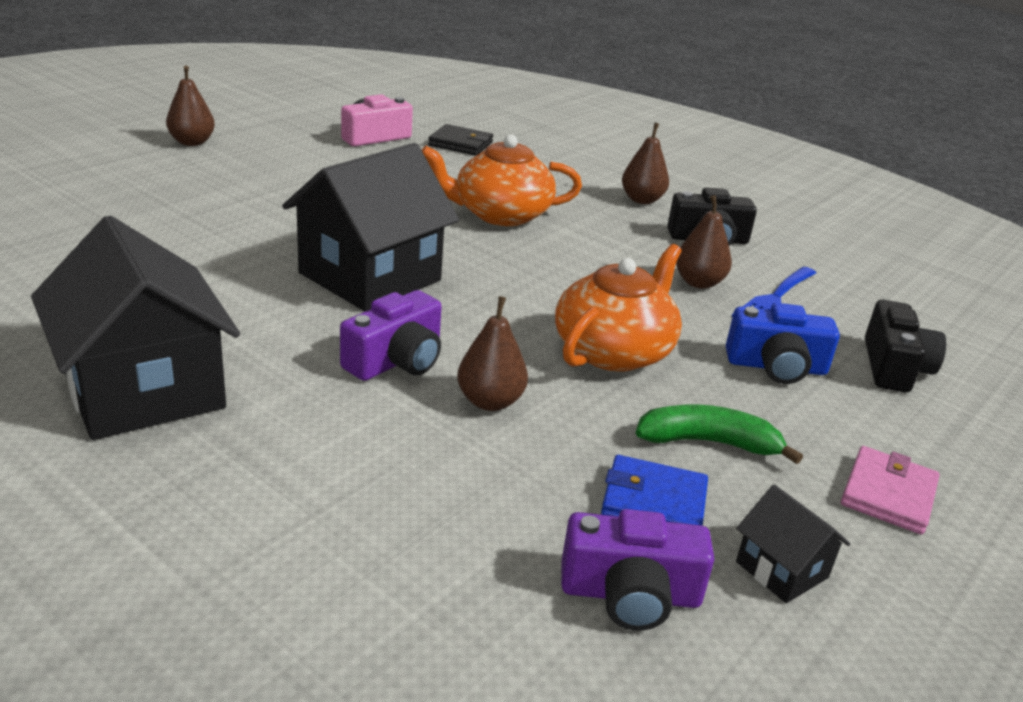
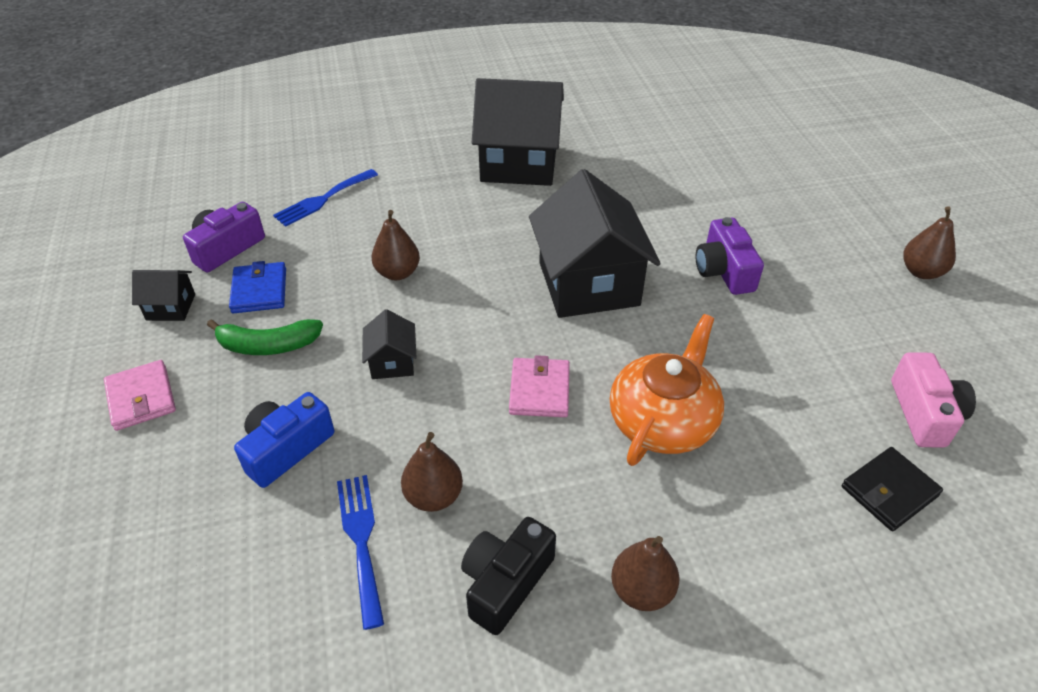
camera: 130 degrees right, 15 degrees up
purple camera [340,290,442,381] -> purple camera moved to [696,217,764,295]
orange teapot [555,244,682,372] -> black house [362,309,417,379]
blue wallet [601,455,708,526] -> blue wallet turned 60 degrees counterclockwise [229,261,286,313]
green banana [636,404,803,464] -> green banana turned 45 degrees clockwise [207,319,323,355]
black camera [865,300,946,392] -> none
none -> blue fork [273,169,378,227]
none -> pink wallet [509,355,570,417]

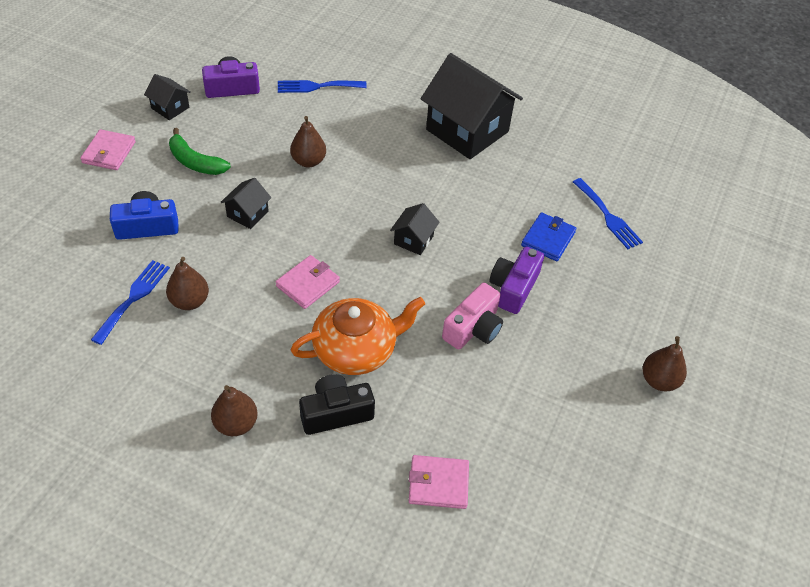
camera: 35 degrees right, 5 degrees up
blue wallet [229,261,286,313] -> blue wallet moved to [521,212,576,261]
black camera [461,517,556,635] -> black camera moved to [299,374,375,435]
black house [529,169,661,318] -> black house [390,203,439,255], size x0.45
black wallet [842,447,943,531] -> pink wallet [409,455,469,509]
pink camera [891,352,976,447] -> pink camera moved to [442,283,503,349]
none -> blue fork [573,178,643,249]

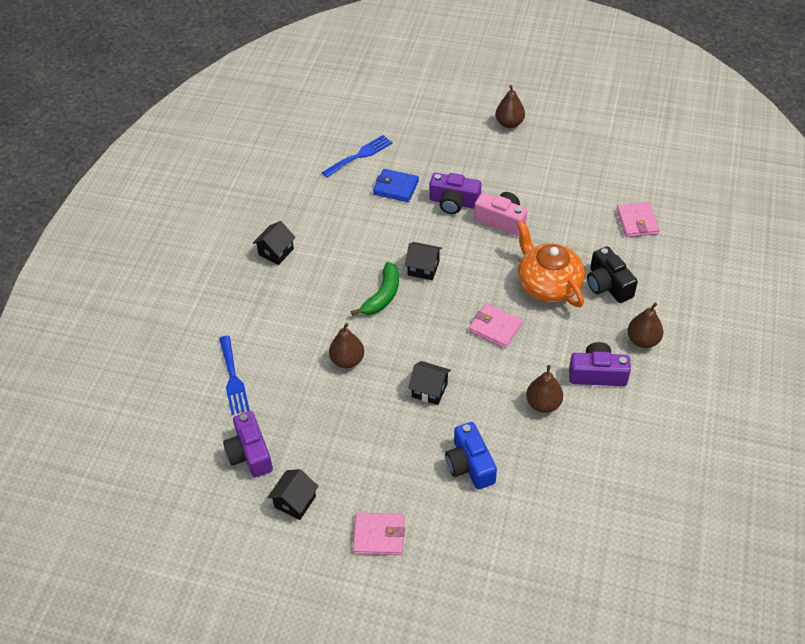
camera: 95 degrees left, 0 degrees up
blue fork [91,260,170,345] -> none
green banana [169,128,231,175] -> green banana moved to [351,262,399,316]
black house [421,53,523,159] -> black house [253,221,296,265], size x0.45
none -> purple camera [569,342,631,386]

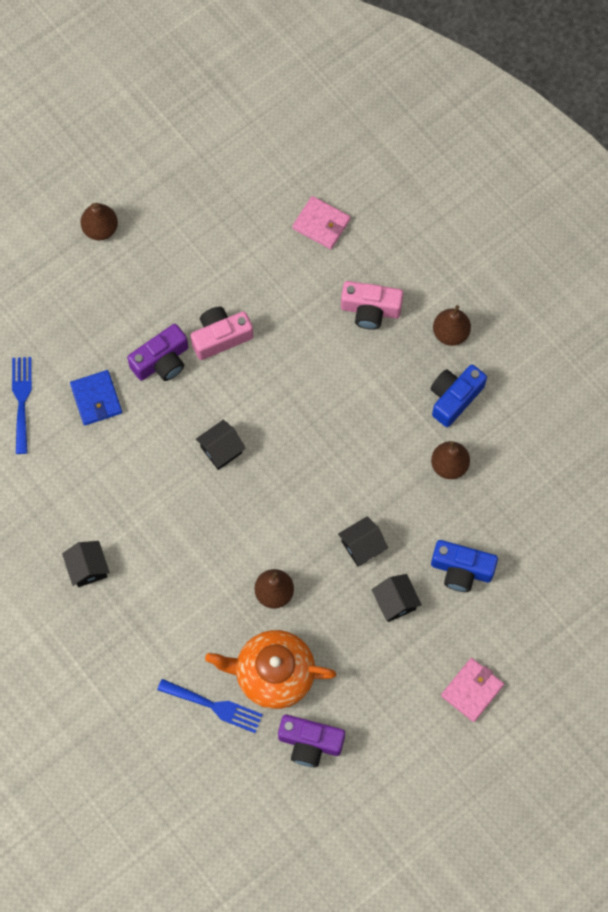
camera: 55 degrees left, 20 degrees up
black house [268,469,318,520] -> black house moved to [371,574,422,622]
green banana [351,262,399,316] -> none
blue wallet [373,169,419,202] -> blue wallet turned 75 degrees counterclockwise [70,370,122,425]
pink wallet [469,303,523,348] -> none
orange teapot [517,221,585,307] -> orange teapot moved to [205,630,337,709]
purple camera [569,342,631,386] -> blue camera [430,364,487,427]
black camera [587,247,638,303] -> pink camera [341,281,404,330]

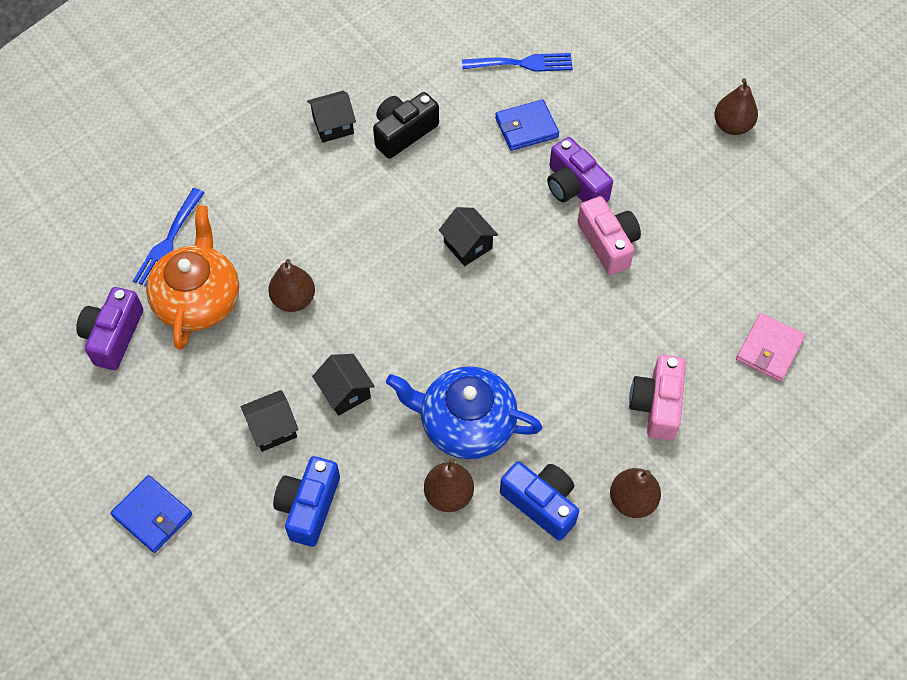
camera: 90 degrees right, 10 degrees down
pink wallet [441,658,504,722] -> blue wallet [110,475,192,553]
none -> black camera [373,92,439,159]
none -> blue teapot [386,366,542,459]

